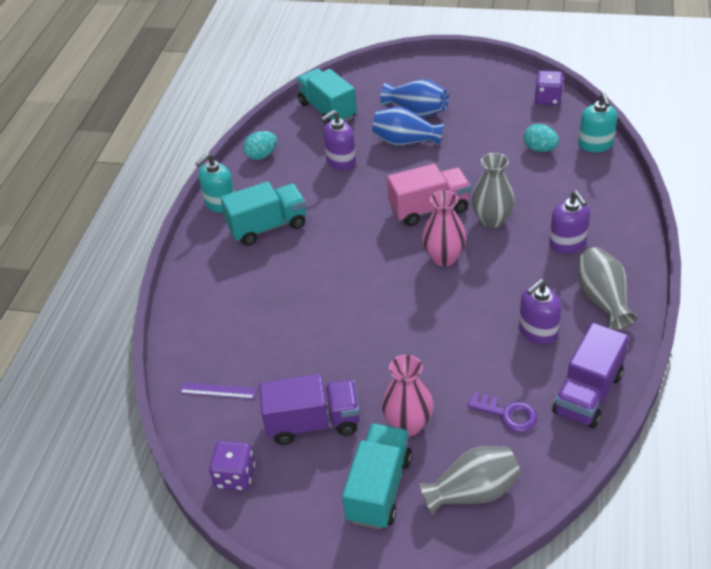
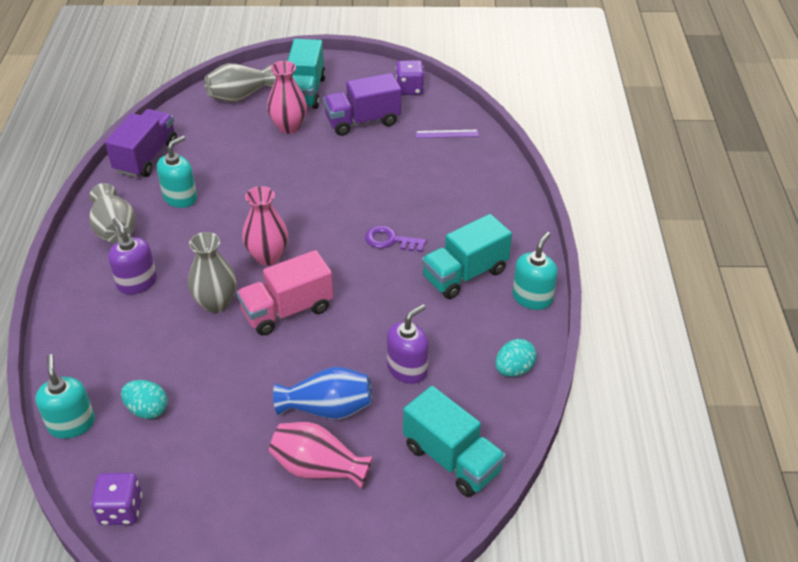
camera: 165 degrees right, 0 degrees up
blue vase [380,79,449,117] -> pink vase [269,422,373,489]
purple key [467,392,538,432] -> purple key moved to [365,226,426,252]
purple soap dispenser [519,279,561,345] -> turquoise soap dispenser [157,136,197,208]

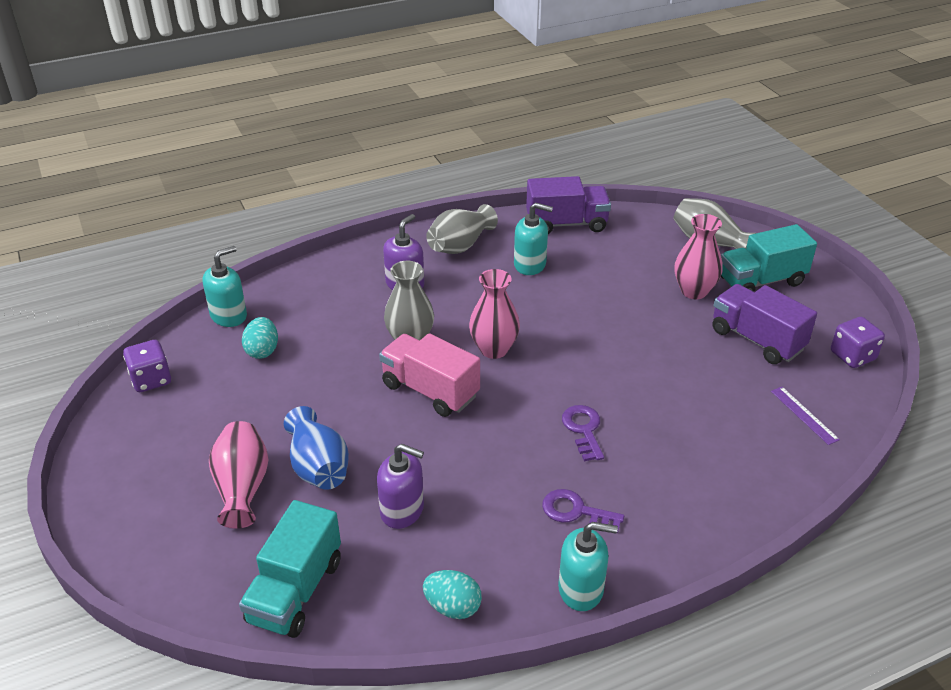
camera: 65 degrees right, 5 degrees down
turquoise truck [422,214,512,299] -> purple key [542,489,624,533]

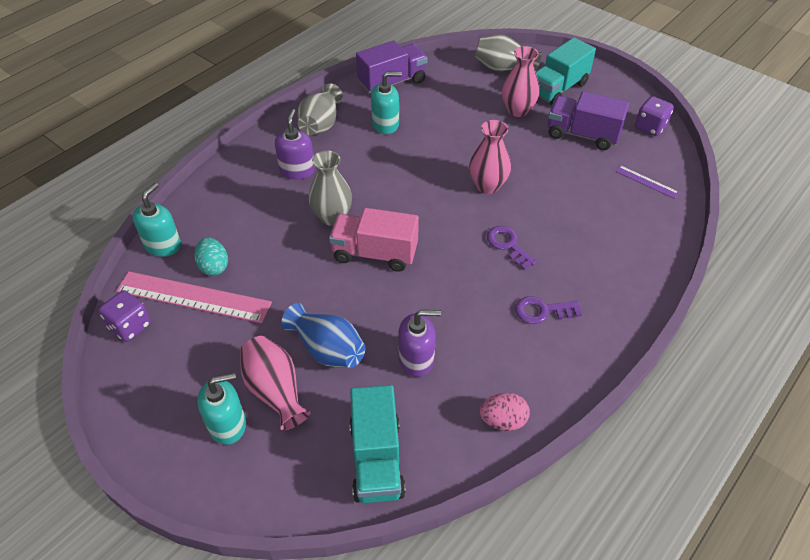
camera: 25 degrees left, 10 degrees up
turquoise egg [423,570,482,619] -> pink egg [480,393,530,431]
pink vase [469,269,520,359] -> pink vase moved to [469,120,511,194]
turquoise soap dispenser [558,522,618,611] -> turquoise soap dispenser moved to [197,372,246,445]
none -> pink ruler [116,272,272,323]

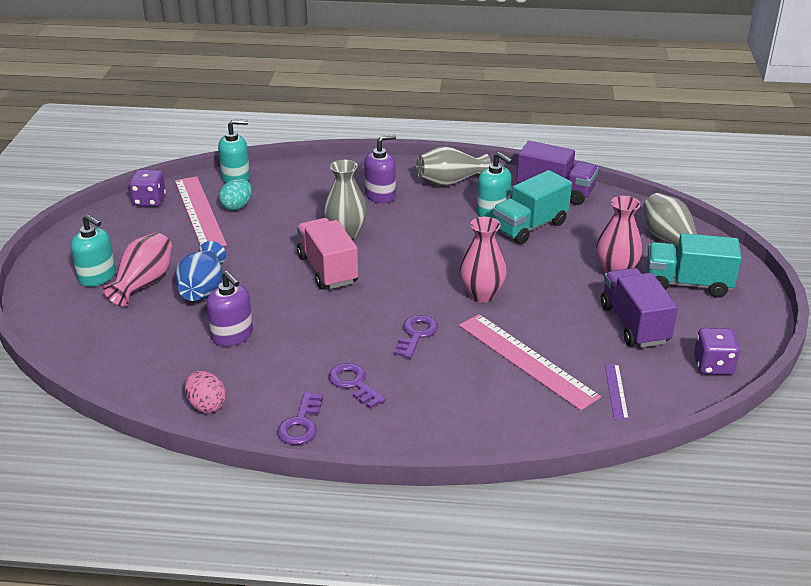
camera: 55 degrees right, 15 degrees down
turquoise truck [349,385,406,503] -> turquoise truck moved to [492,170,572,244]
none -> purple key [277,392,323,445]
none -> pink ruler [459,314,601,411]

